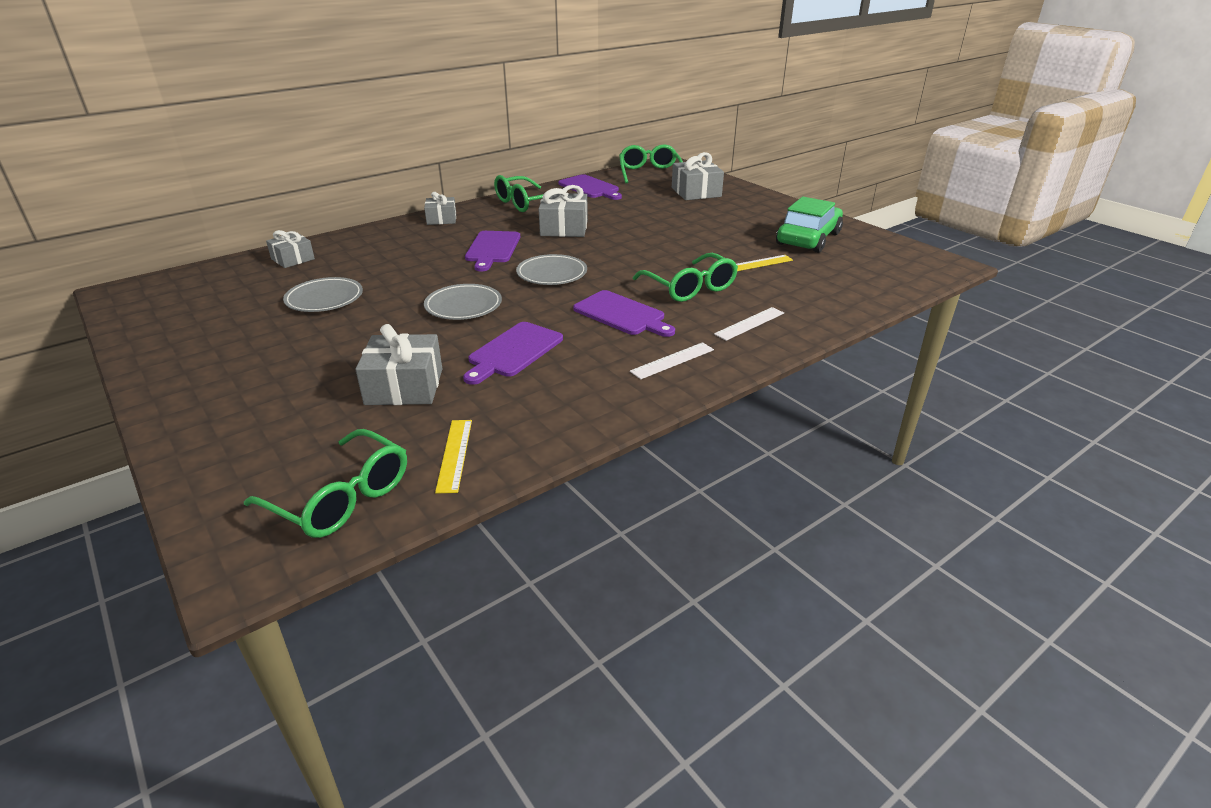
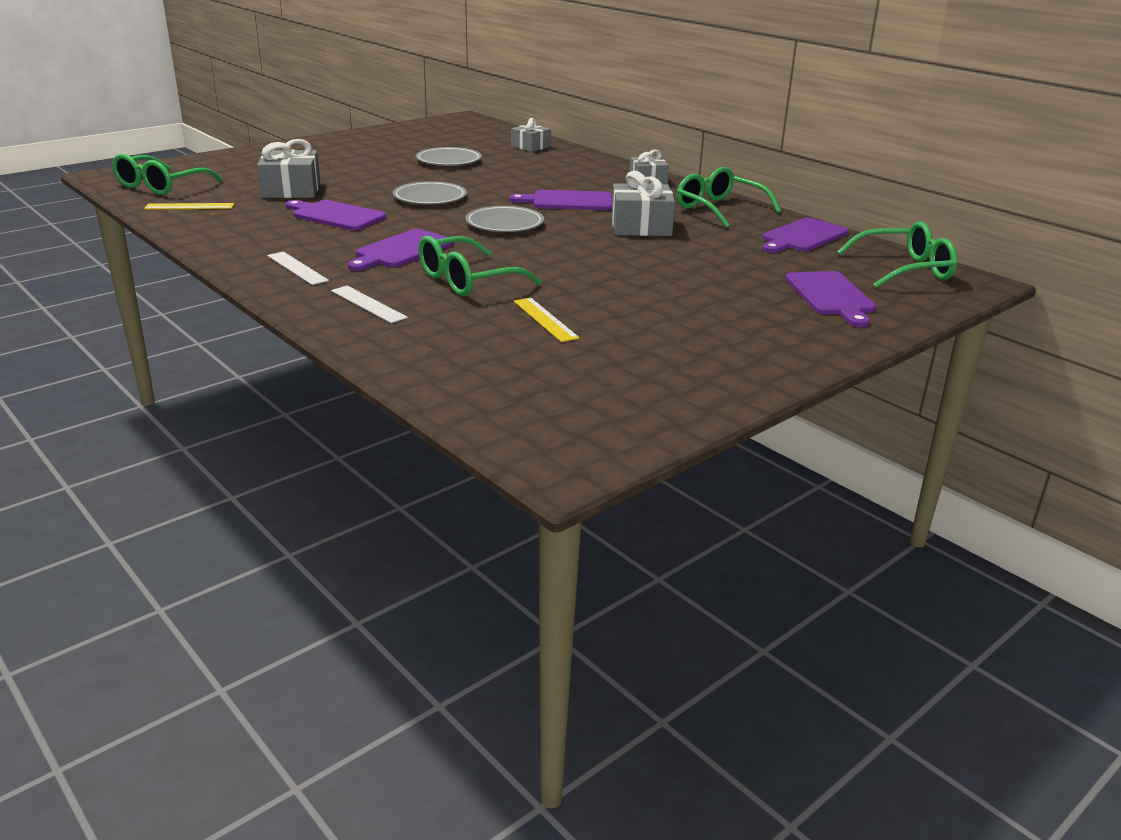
camera: 85 degrees right, 5 degrees down
grey gift [672,152,724,200] -> purple cutting board [785,271,876,327]
green car [776,197,843,253] -> none

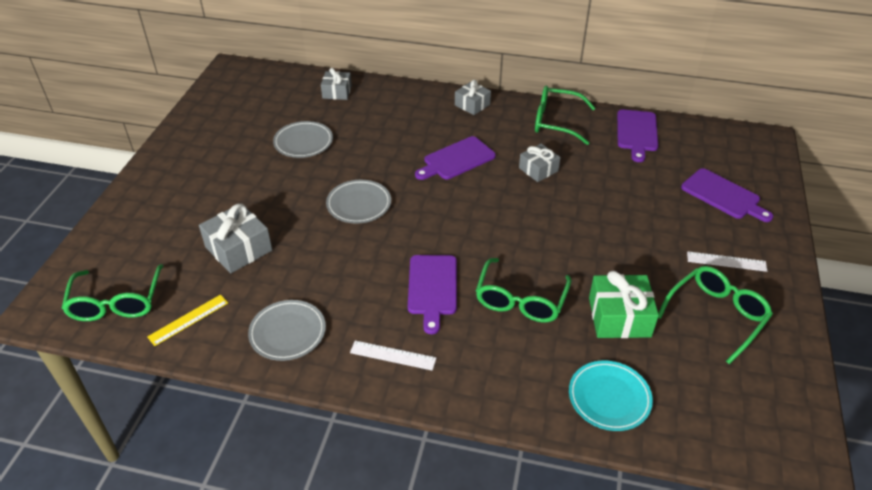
camera: 35 degrees left, 15 degrees up
purple cutting board [285,200,386,230] -> none
white ruler [331,286,408,323] -> white ruler moved to [687,251,767,272]
grey plate [465,206,544,232] -> grey plate moved to [248,300,326,361]
yellow ruler [514,298,580,342] -> green gift [589,271,659,338]
grey gift [611,171,675,236] -> grey gift [519,144,560,182], size x0.65
green glasses [837,221,957,288] -> green glasses moved to [658,266,773,364]
none -> turquoise plate [569,361,653,431]

